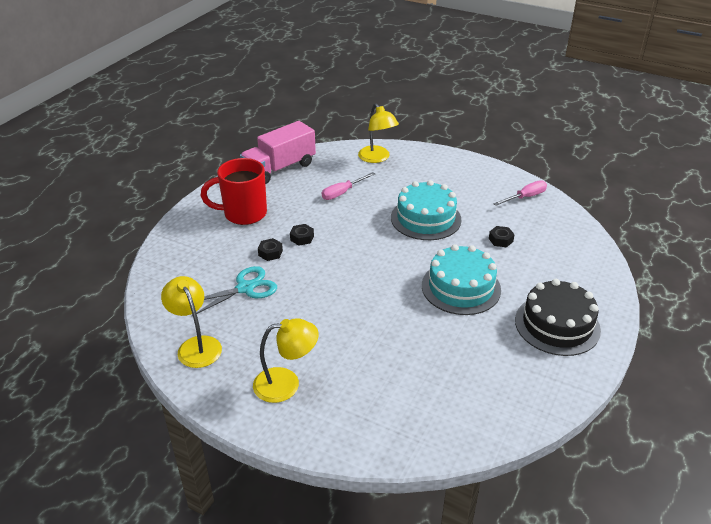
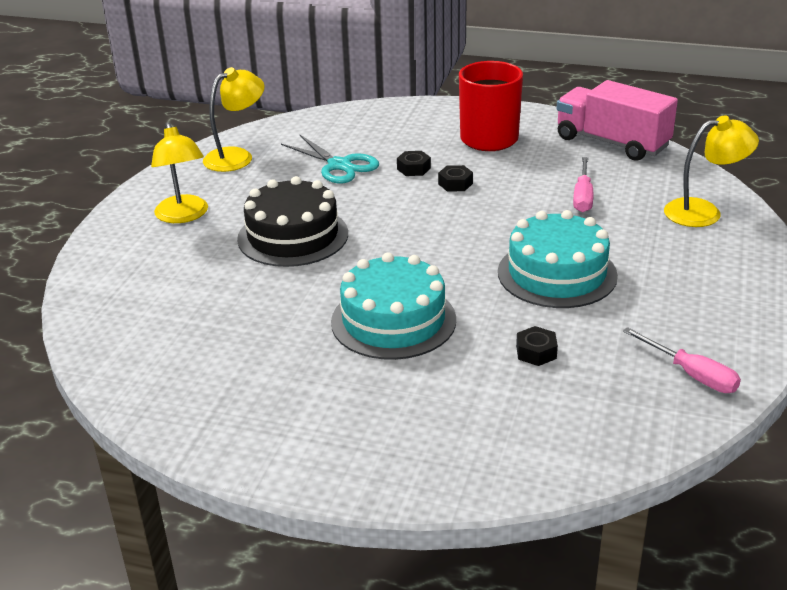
camera: 80 degrees right, 5 degrees down
pink screwdriver [322,172,375,200] -> pink screwdriver turned 120 degrees counterclockwise [573,157,593,212]
yellow lamp [358,104,399,163] -> yellow lamp turned 150 degrees counterclockwise [664,115,759,227]
black cake [515,279,601,356] -> black cake moved to [237,176,348,267]

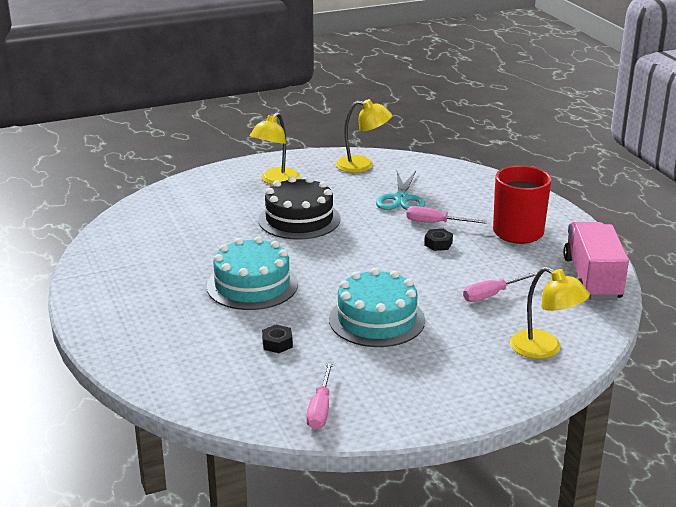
camera: 50 degrees right, 5 degrees down
black nut [397,151,431,176] -> pink screwdriver [407,206,487,223]

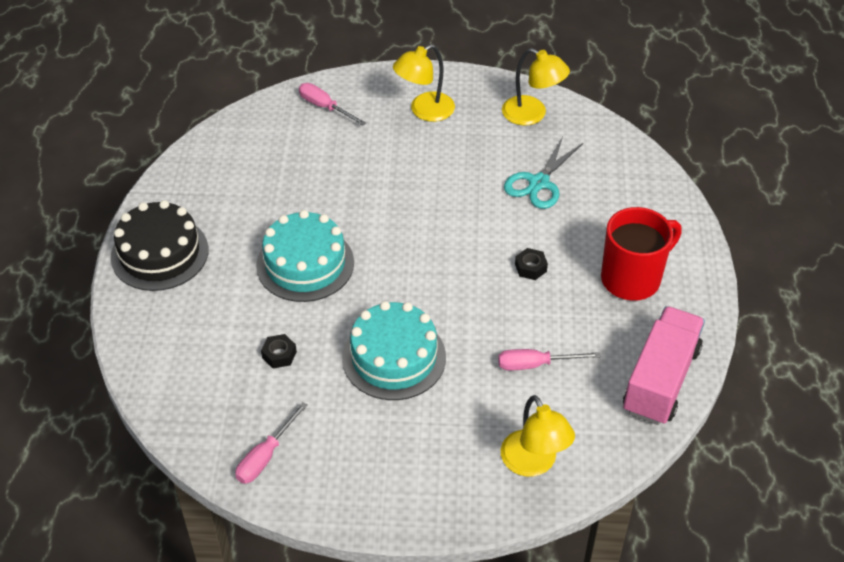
camera: 25 degrees right, 20 degrees up
black cake [258,176,341,240] -> black cake moved to [111,200,209,291]
pink screwdriver [407,206,487,223] -> pink screwdriver moved to [299,83,366,126]

